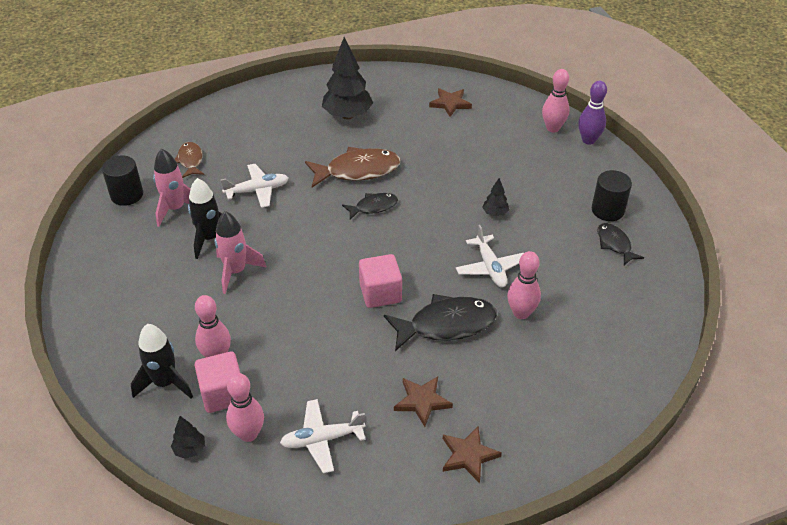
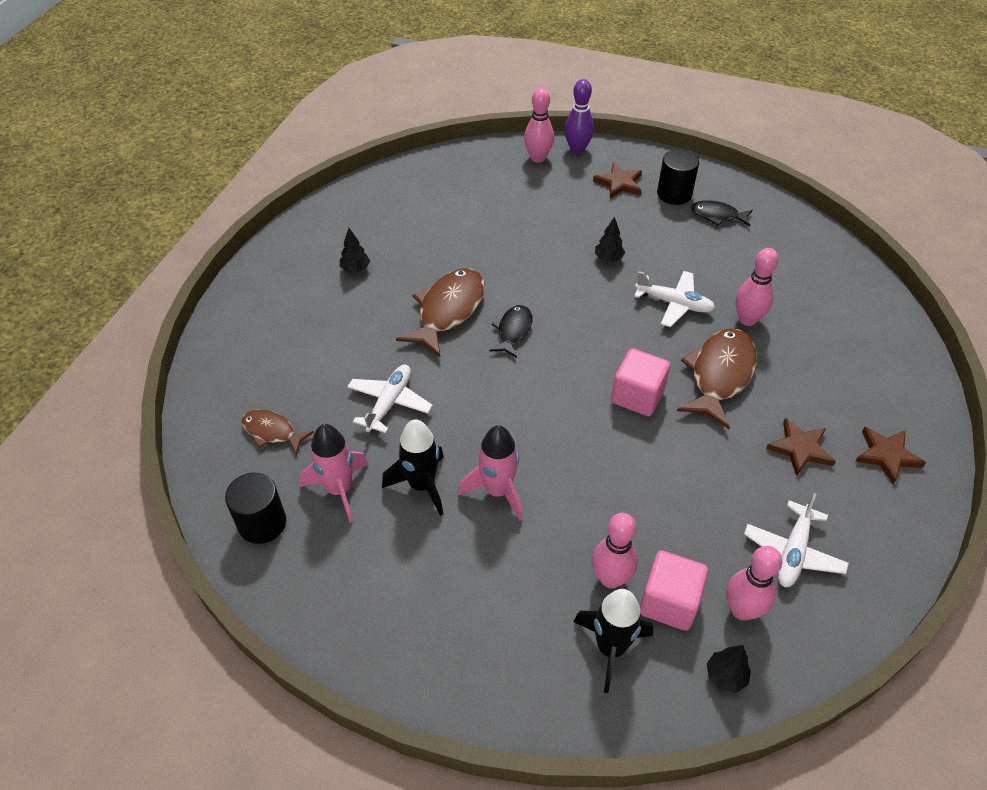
camera: 50 degrees left, 5 degrees up
black tree [322,37,373,119] -> black tree [340,228,370,272], size x0.46
black fish [384,294,497,351] -> brown fish [677,328,757,429]
brown star [429,88,472,117] -> brown star moved to [593,162,642,199]

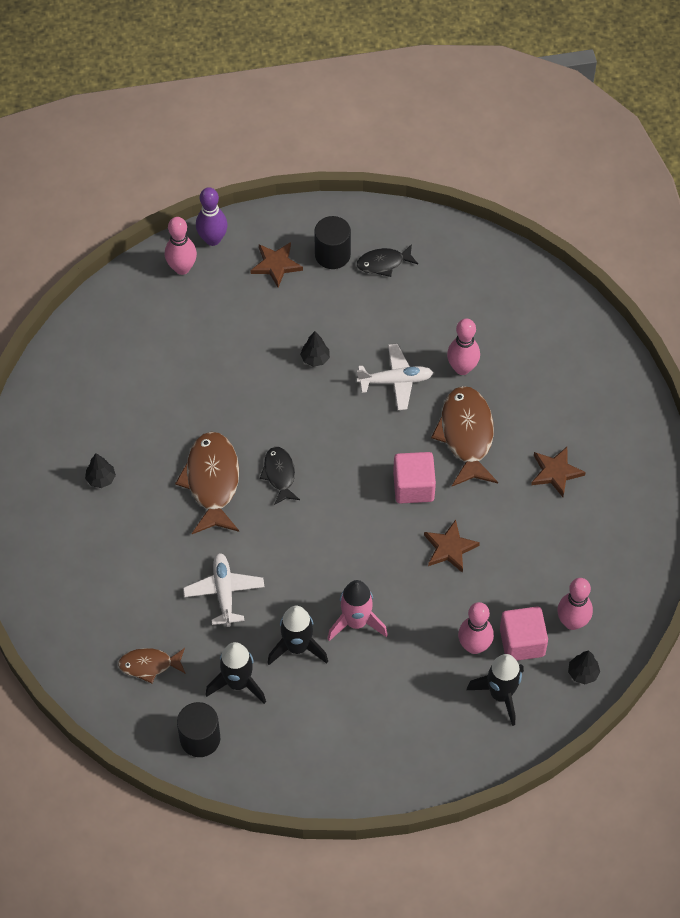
camera: 30 degrees left, 10 degrees up
pink rocket [299,424,368,523] -> black rocket [205,642,266,704]
white plane [744,493,849,587] -> none
brown star [855,427,926,484] -> brown star moved to [424,520,480,573]

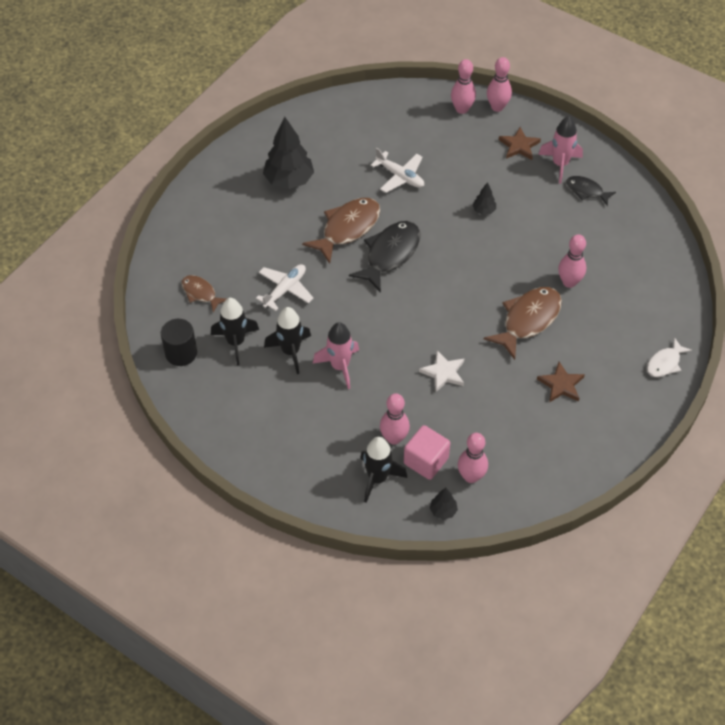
camera: 45 degrees right, 5 degrees down
black tree [85,453,116,488] -> black tree [263,117,314,189], size x2.15
purple bowling pin [196,187,228,246] -> pink bowling pin [487,57,512,112]
black fish [260,447,300,505] -> black fish [349,221,420,293], size x1.77
black cylinder [314,216,351,269] -> pink rocket [538,116,583,184]
white plane [357,344,433,410] -> white plane moved to [371,148,424,193]
pink cube [393,452,436,504] -> none
brown star [424,520,480,573] -> white star [419,350,464,392]
none -> white fish [647,337,692,377]

